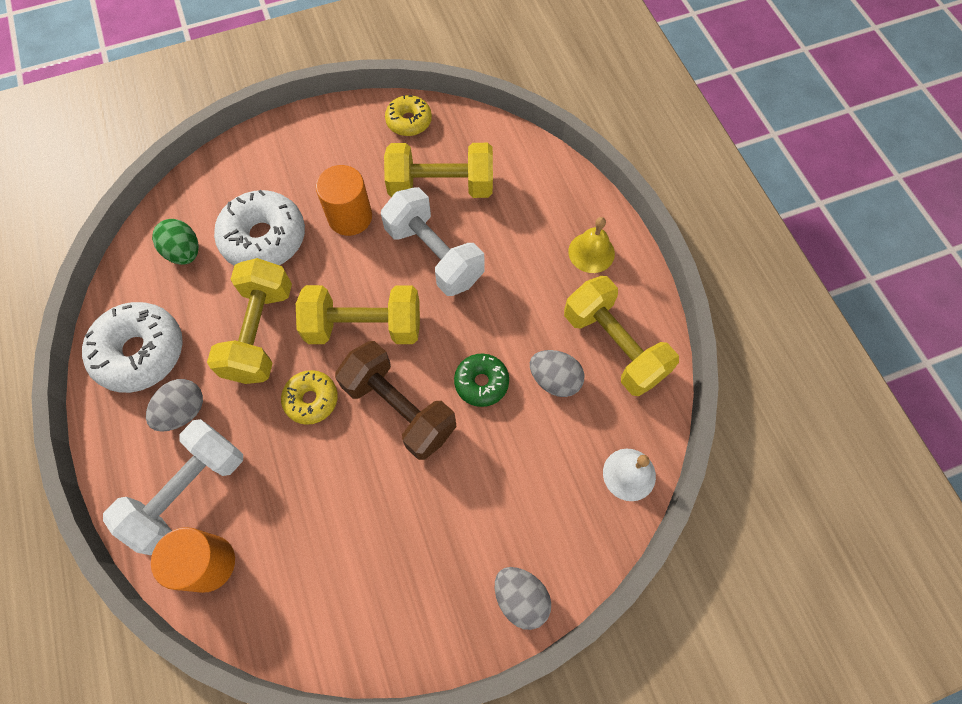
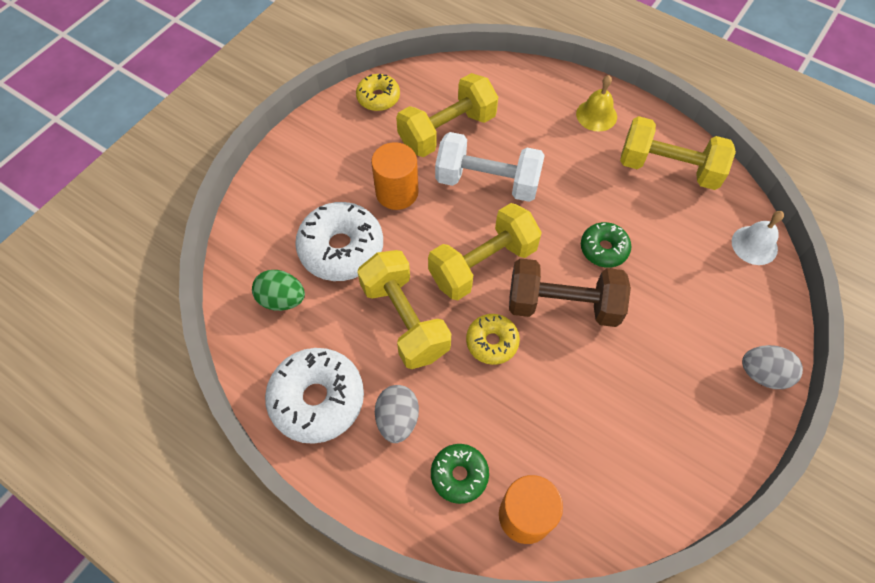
camera: 35 degrees left, 5 degrees down
white dumbbell [103,419,243,555] -> green donut [431,444,489,504]
grey egg [530,350,585,397] -> none

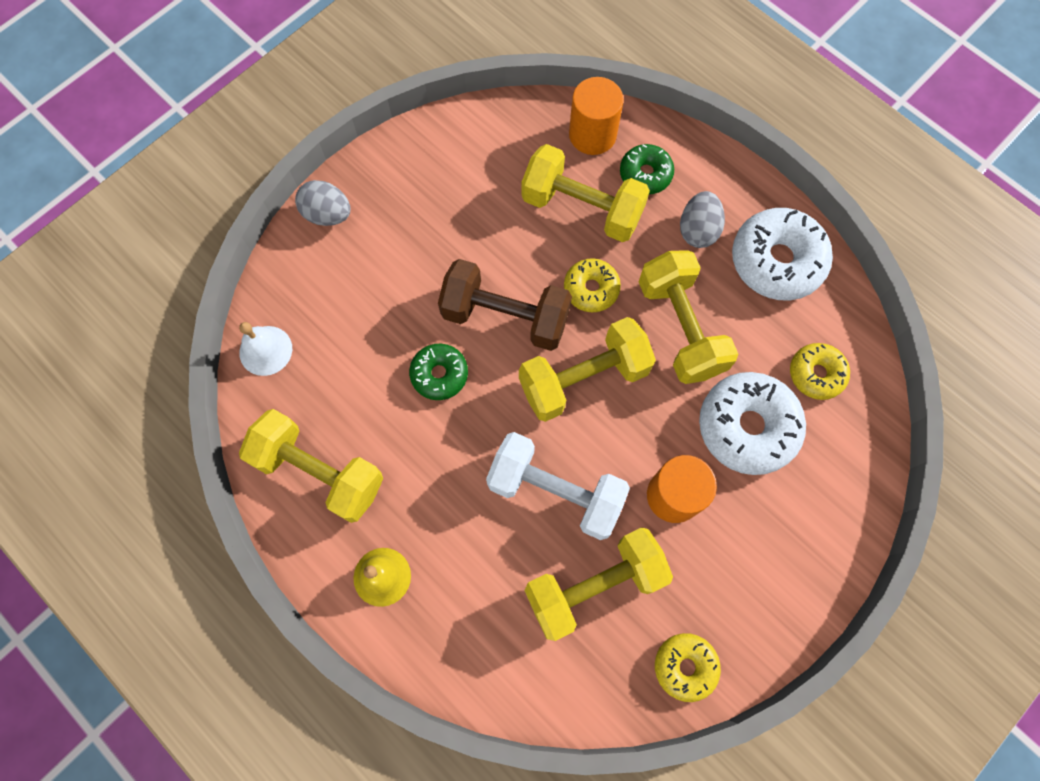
camera: 170 degrees left, 10 degrees up
green egg [252,270,305,311] -> yellow donut [790,343,850,400]
none -> yellow dumbbell [522,144,650,242]

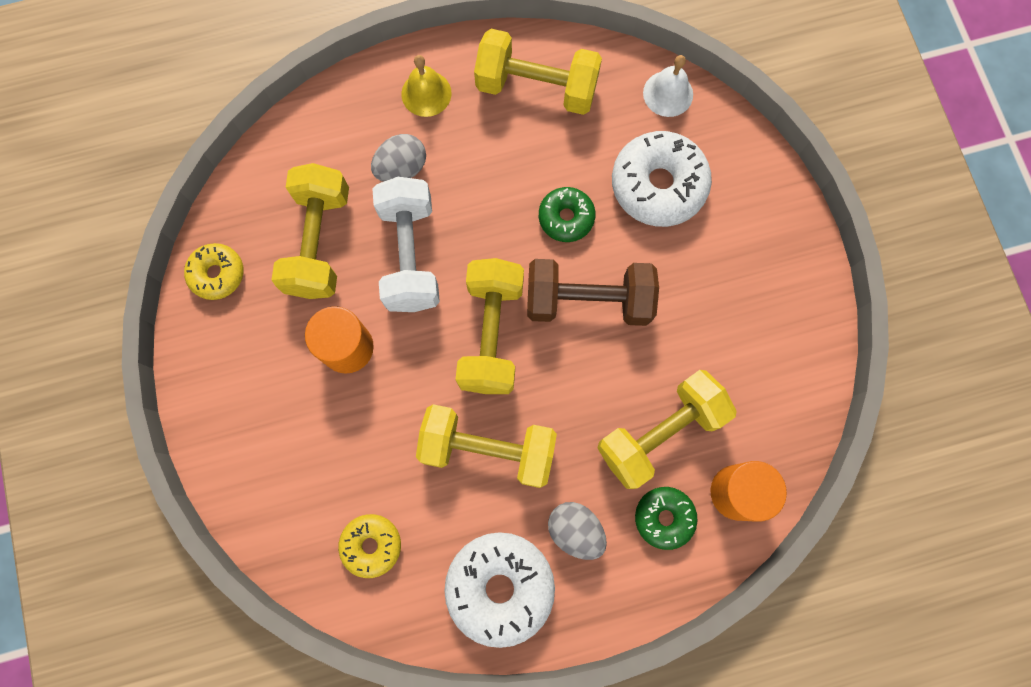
camera: 120 degrees right, 5 degrees up
yellow dumbbell [239,409,383,523] -> yellow dumbbell turned 45 degrees clockwise [474,29,602,115]
grey egg [295,180,350,226] -> grey egg moved to [371,134,426,182]
brown dumbbell [438,259,572,351] -> brown dumbbell turned 45 degrees clockwise [527,259,659,326]
white dumbbell [486,432,630,540] -> white dumbbell turned 60 degrees counterclockwise [372,177,440,312]
yellow donut [564,258,621,312] -> none
white donut [699,372,806,475] -> white donut moved to [612,131,712,227]

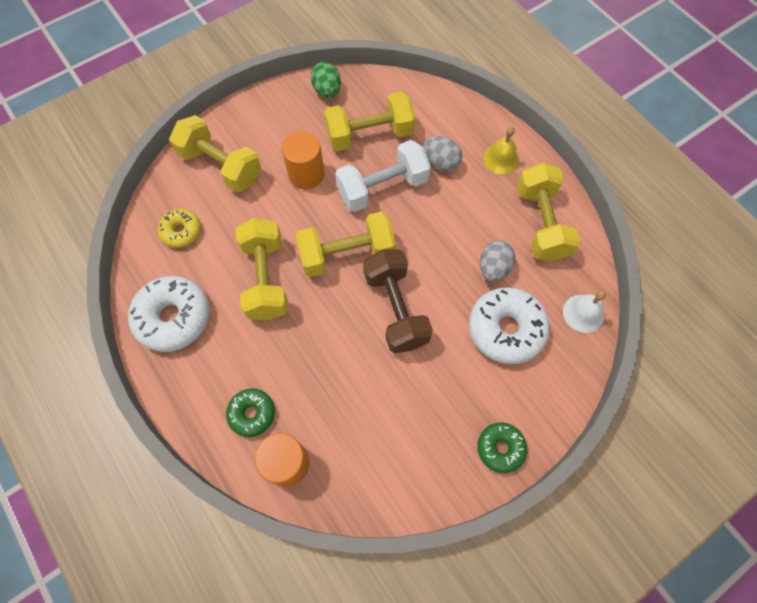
camera: 70 degrees right, 10 degrees down
yellow donut [184,243,244,300] -> green egg [311,62,341,98]
green donut [539,187,595,242] -> green donut moved to [477,422,527,473]
grey egg [548,502,607,560] -> grey egg moved to [480,240,515,282]
yellow dumbbell [597,370,737,489] -> yellow dumbbell moved to [169,115,261,193]

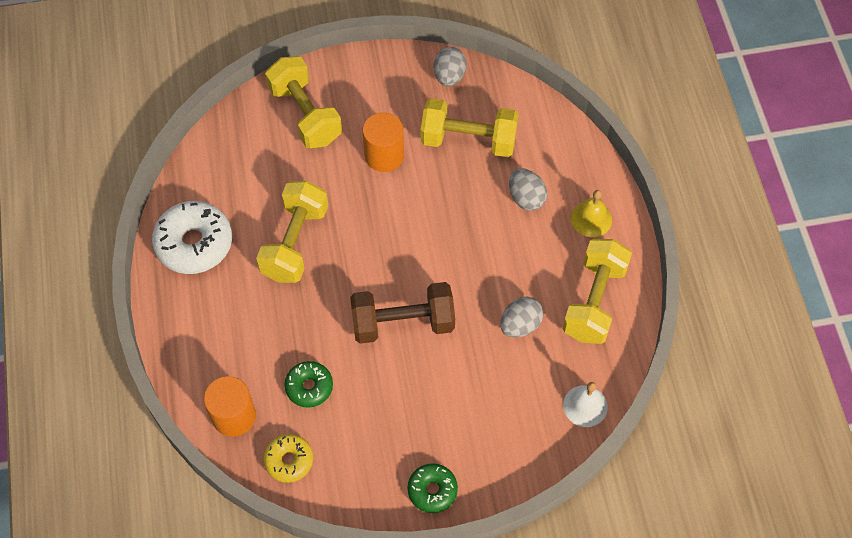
camera: 25 degrees right, 5 degrees down
yellow donut [158,209,201,248] -> yellow donut moved to [263,434,313,483]
green donut [226,388,275,437] -> green donut moved to [284,361,333,408]
yellow dumbbell [296,211,396,277] -> none
green egg [311,62,341,98] -> grey egg [434,47,467,87]
white dumbbell [335,140,431,212] -> none
brown dumbbell [363,249,433,353] -> brown dumbbell turned 75 degrees clockwise [350,282,455,344]
white donut [469,287,550,364] -> none

